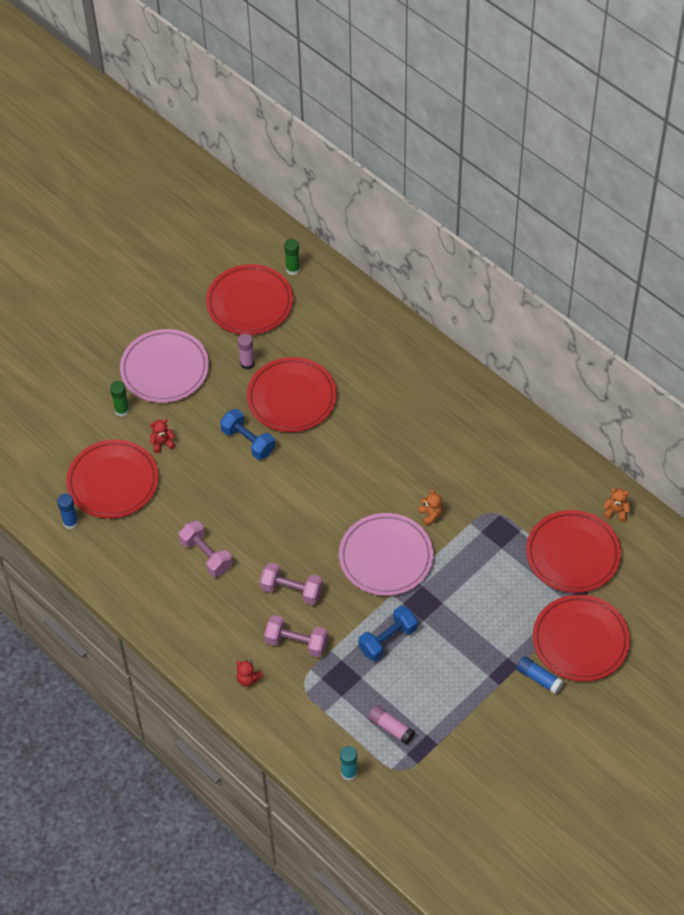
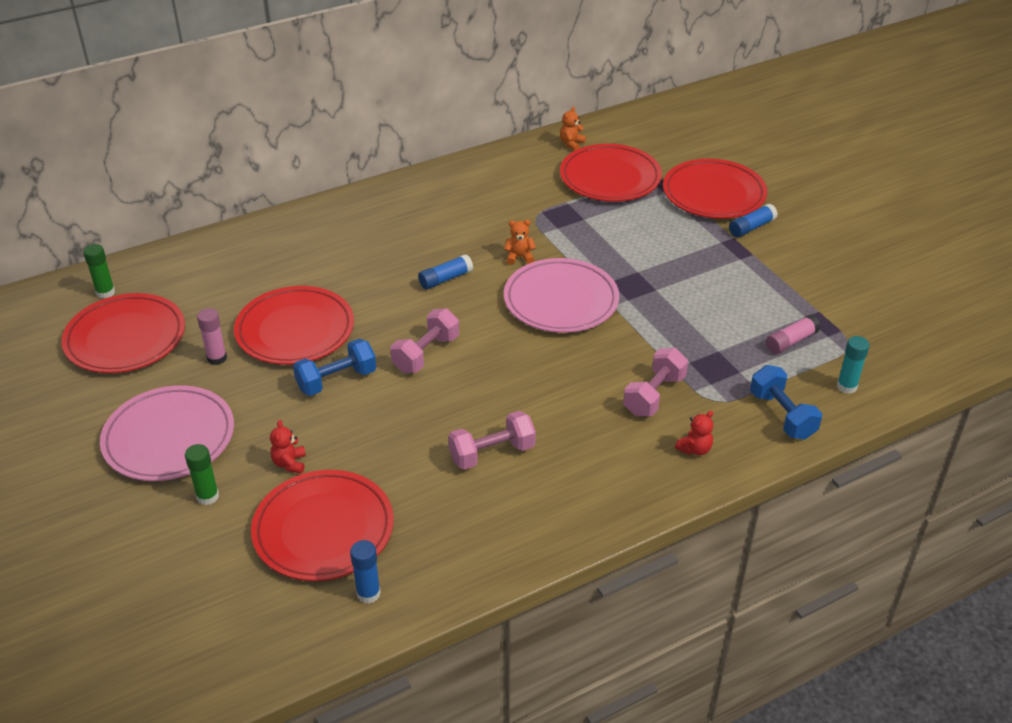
camera: 75 degrees left, 15 degrees down
pink dumbbell [260,563,323,605] -> pink dumbbell moved to [390,308,459,373]
blue dumbbell [358,606,418,661] -> blue dumbbell moved to [750,365,822,440]
none -> blue glue stick [418,254,473,290]

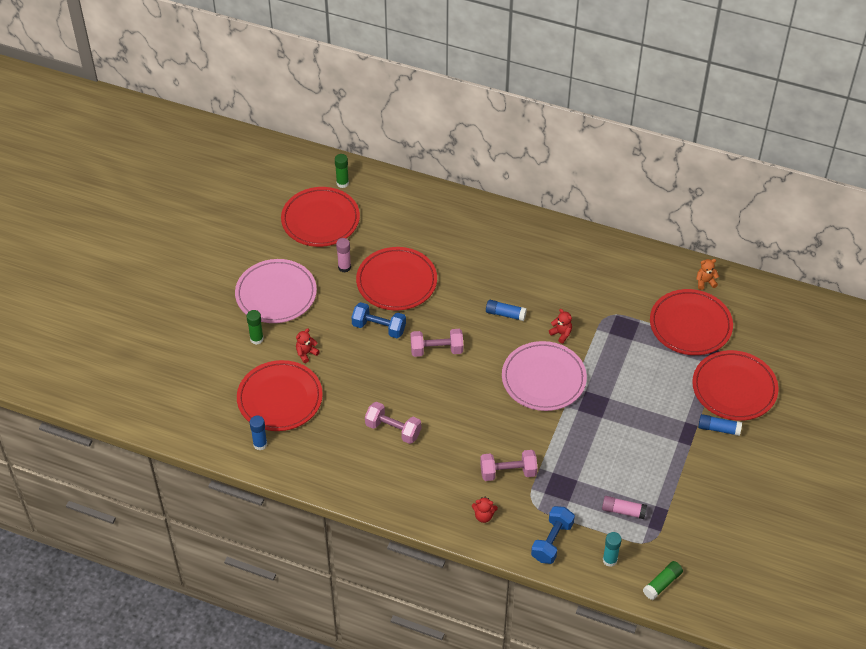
camera: 50 degrees right, 10 degrees up
orange teddy bear [504,220,536,265] -> red teddy bear [549,309,572,344]
none -> green glue stick [643,561,683,600]

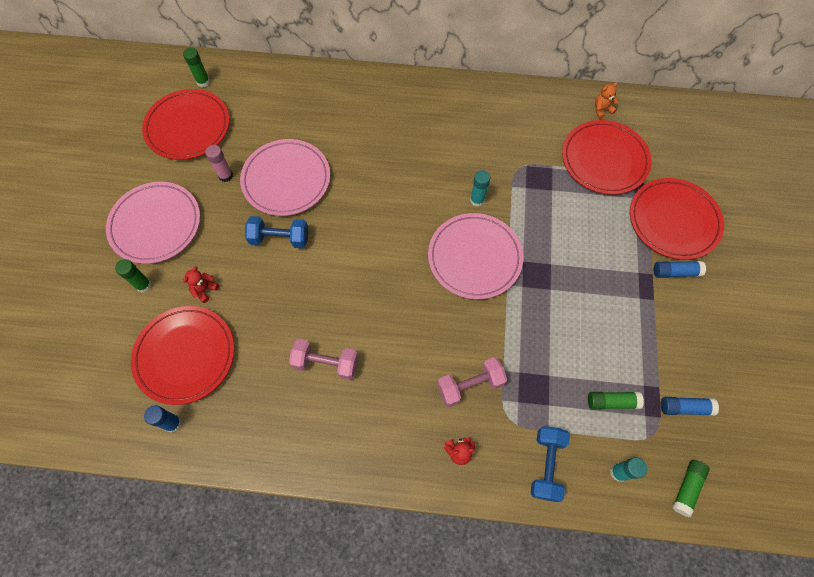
camera: 15 degrees left, 15 degrees up
red plate [356,247,437,311] -> pink plate [240,139,330,216]
pink dumbbell [410,329,463,357] -> none
blue glue stick [486,300,527,321] -> blue glue stick moved to [661,397,719,416]
red teddy bear [549,309,572,344] -> turquoise glue stick [470,170,490,207]
pink glue stick [602,496,647,519] -> green glue stick [588,392,644,410]

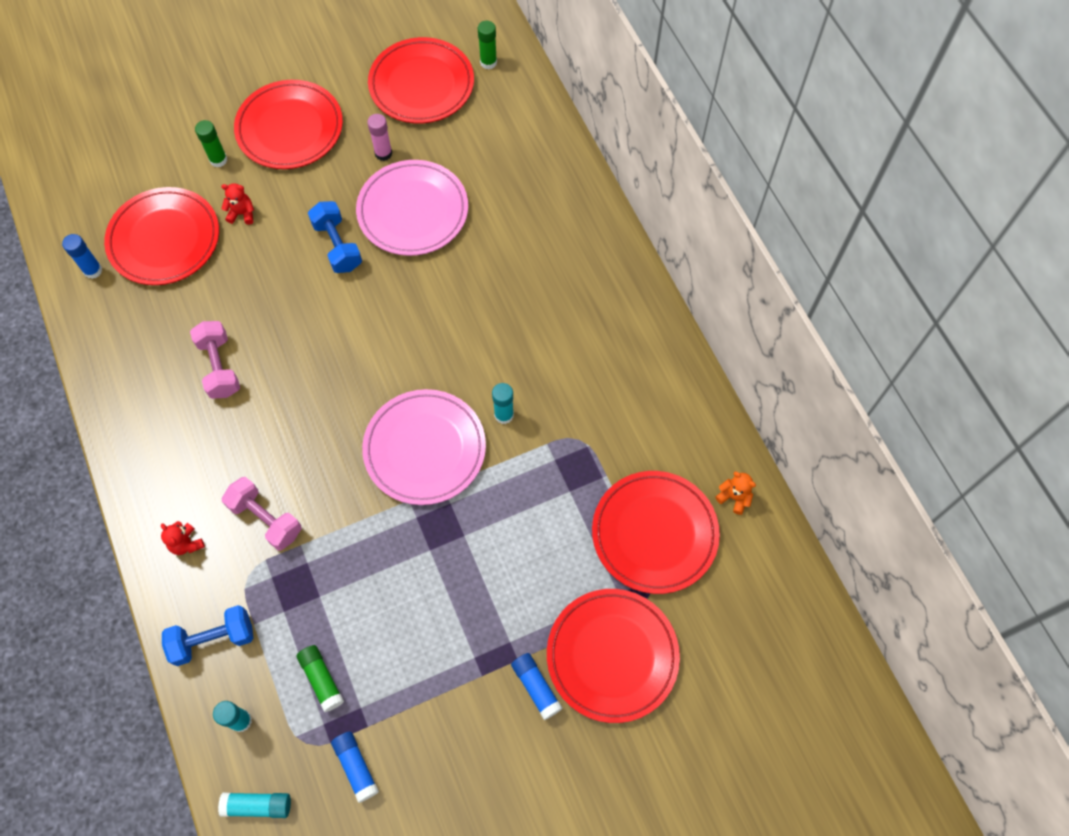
camera: 60 degrees right, 0 degrees up
pink plate [106,182,200,264] -> red plate [234,80,343,169]
green glue stick [672,460,710,517] -> turquoise glue stick [218,793,291,818]

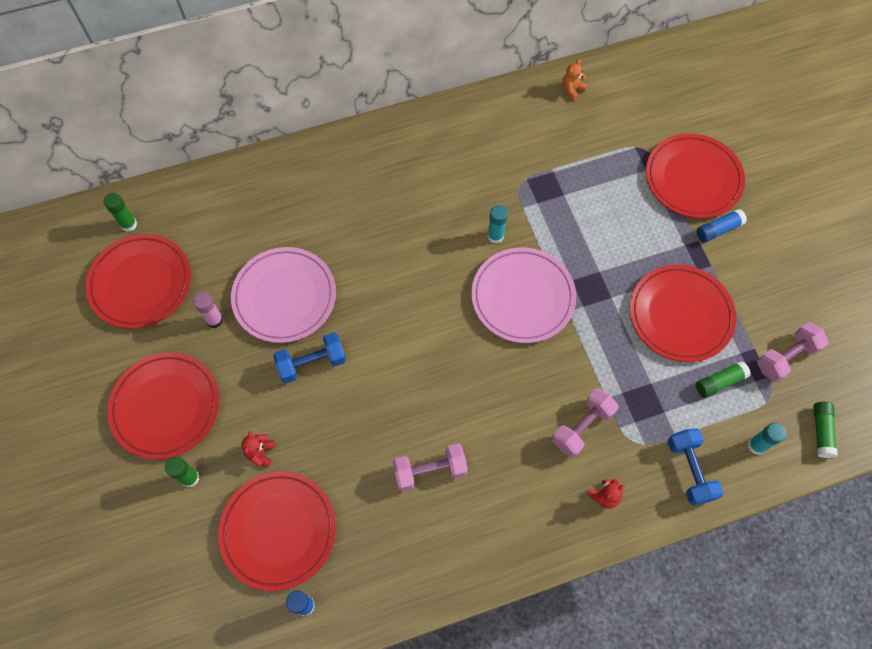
camera: 85 degrees left, 0 degrees up
turquoise glue stick [218,793,291,818] -> green glue stick [813,402,838,458]
blue glue stick [331,731,379,803] -> pink dumbbell [757,322,829,382]
red plate [592,471,720,594] -> red plate moved to [630,265,736,362]

